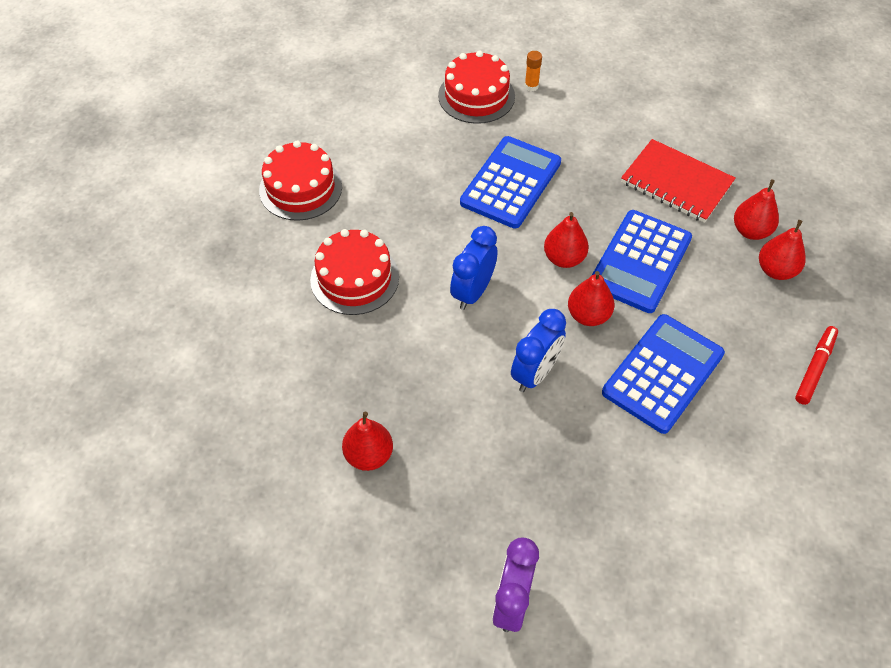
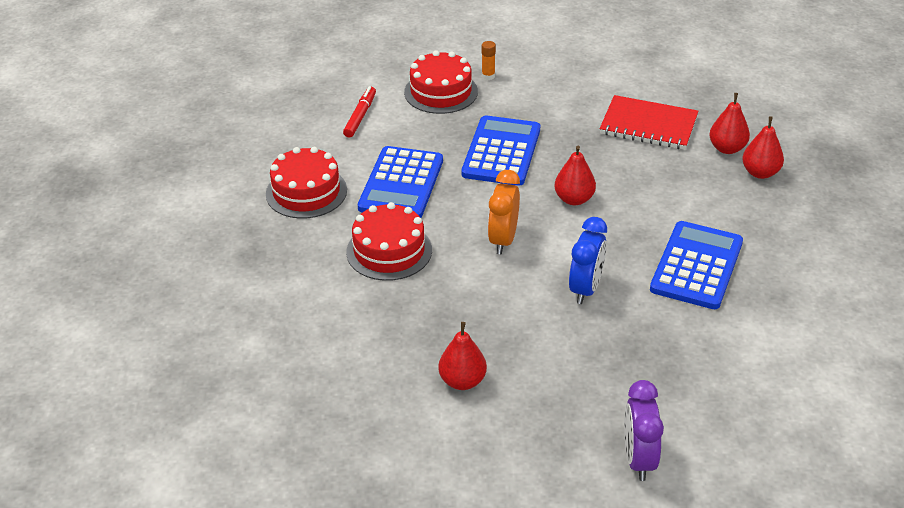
camera: 15 degrees left, 15 degrees down
blue clock [450,226,498,310] -> orange clock [488,170,520,254]
red pear [568,271,614,326] -> none
blue calculator [591,210,692,313] -> blue calculator moved to [358,146,443,218]
red marker [795,326,838,405] -> red marker moved to [343,86,376,138]

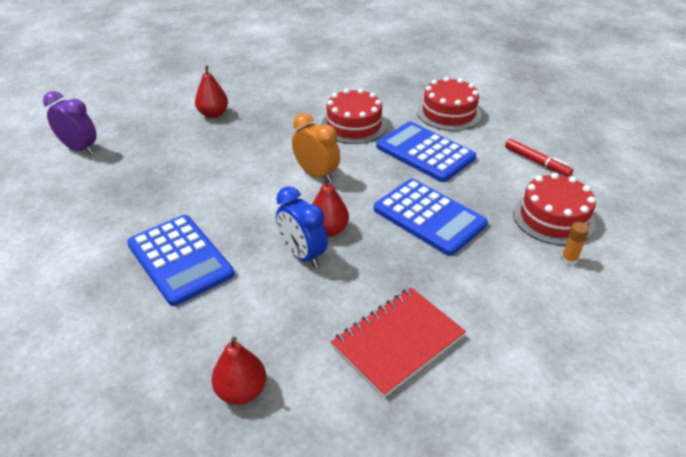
camera: 120 degrees right, 0 degrees up
blue clock [569,217,607,304] -> blue clock moved to [276,186,328,268]
red pear [709,93,750,154] -> none

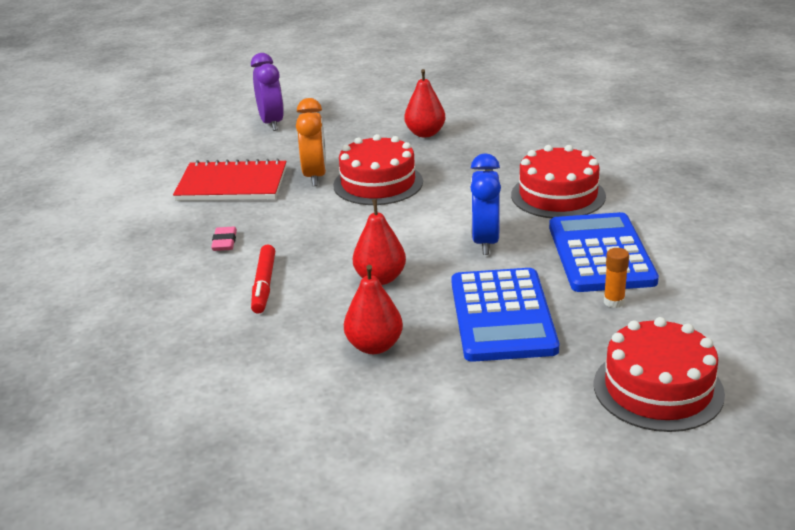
camera: 45 degrees right, 10 degrees down
blue calculator [127,215,234,306] -> pink eraser [211,227,237,251]
red pear [212,337,266,405] -> red pear moved to [344,265,403,354]
blue clock [276,186,328,268] -> blue clock moved to [470,153,501,255]
orange clock [292,113,340,183] -> orange clock moved to [296,98,326,186]
red notebook [331,287,466,397] -> red notebook moved to [173,159,287,201]
red cake [417,77,482,131] -> red cake moved to [333,134,423,205]
red marker [505,139,573,177] -> red marker moved to [251,244,275,314]
orange glue stick [561,222,589,266] -> orange glue stick moved to [604,248,629,308]

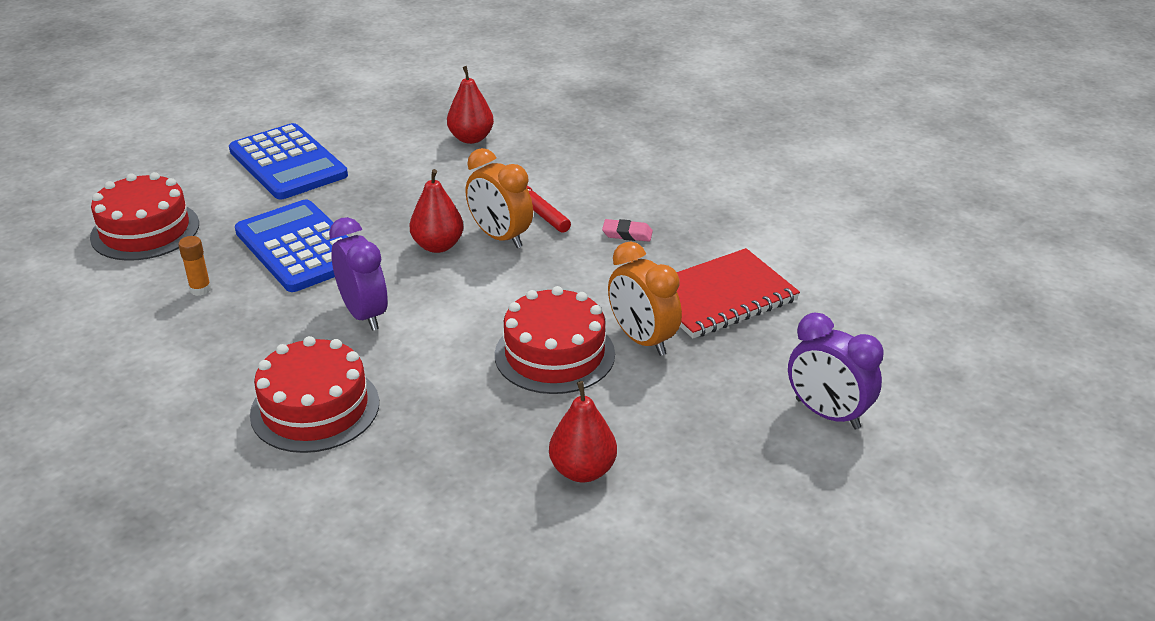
camera: 145 degrees right, 5 degrees up
pink eraser [211,227,237,251] -> pink eraser turned 45 degrees counterclockwise [602,219,653,242]
red pear [344,265,403,354] -> red pear moved to [447,66,494,144]
blue clock [470,153,501,255] -> purple clock [329,217,388,331]
blue calculator [549,212,659,292] -> blue calculator moved to [229,123,348,199]
none -> orange clock [466,148,533,248]

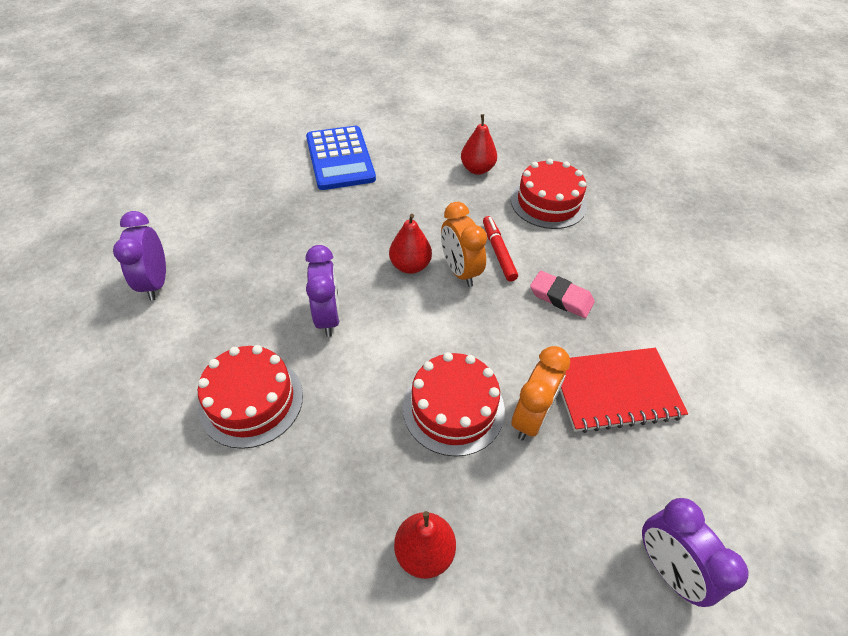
camera: 20 degrees right, 15 degrees up
red cake [90,172,199,261] -> red cake moved to [511,158,587,229]
orange glue stick [178,236,212,296] -> none
blue calculator [235,199,348,292] -> none
pink eraser [602,219,653,242] -> pink eraser [530,271,595,318], size x1.52
orange clock [608,242,682,356] -> orange clock turned 135 degrees counterclockwise [511,346,570,440]
none -> purple clock [113,211,166,301]

